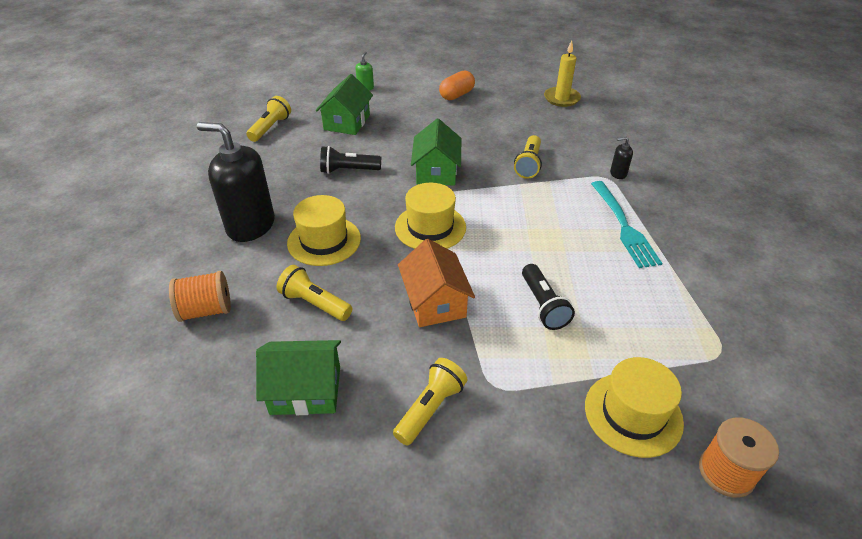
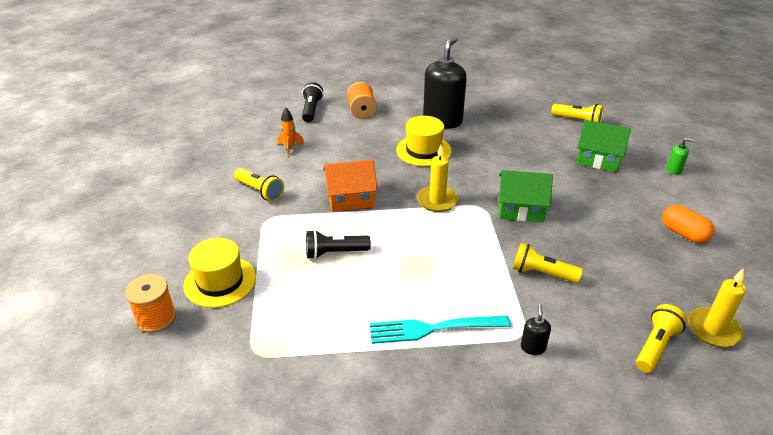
camera: 95 degrees right, 5 degrees down
green house [256,340,341,415] -> orange rocket [278,107,304,156]
yellow flashlight [277,265,353,321] -> yellow flashlight moved to [636,304,687,373]
black flashlight [320,146,381,174] -> black flashlight moved to [302,82,323,122]
yellow hat [395,183,466,249] -> yellow candle [417,145,458,212]

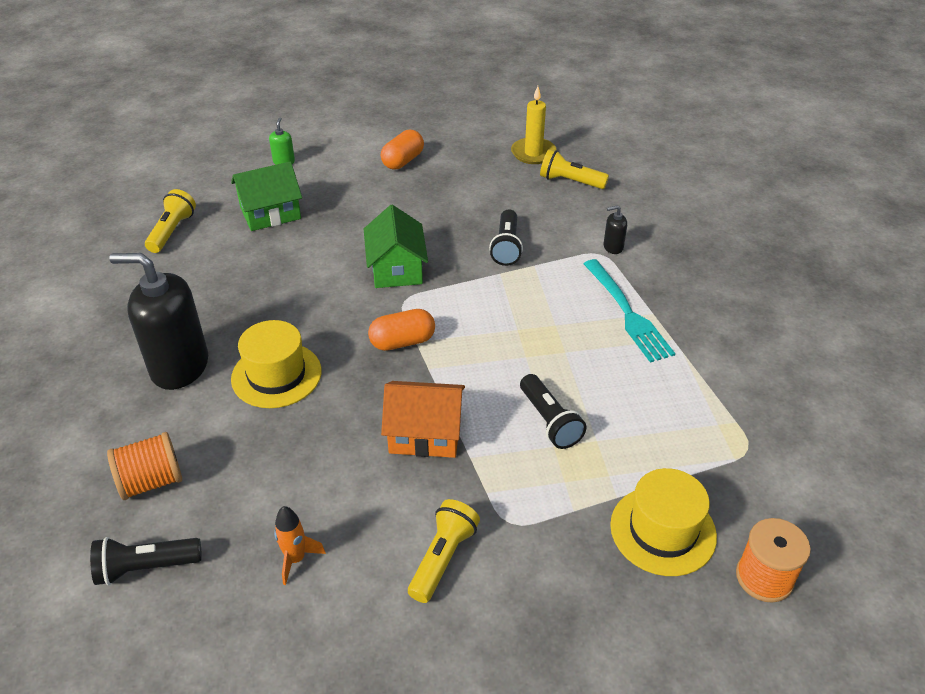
camera: 105 degrees left, 5 degrees up
orange house [323,159,378,212] -> orange house turned 60 degrees counterclockwise [381,381,465,458]
yellow candle [417,145,458,212] -> orange capsule [368,309,435,351]
yellow flashlight [512,243,583,283] -> black flashlight [489,209,523,266]
green house [577,120,631,172] -> green house turned 60 degrees clockwise [231,161,302,231]

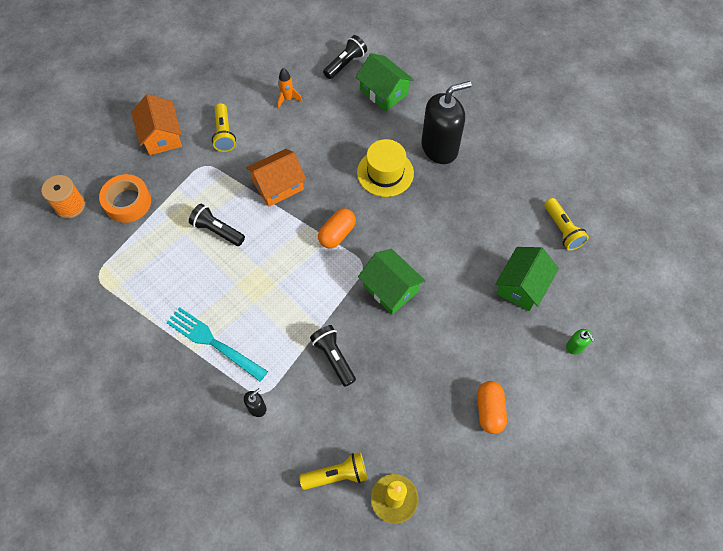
camera: 145 degrees right, 20 degrees up
orange spool [107,432,182,500] -> green house [356,53,414,112]
yellow hat [610,468,717,576] -> orange tape [99,174,151,223]
none -> orange house [132,94,182,155]

